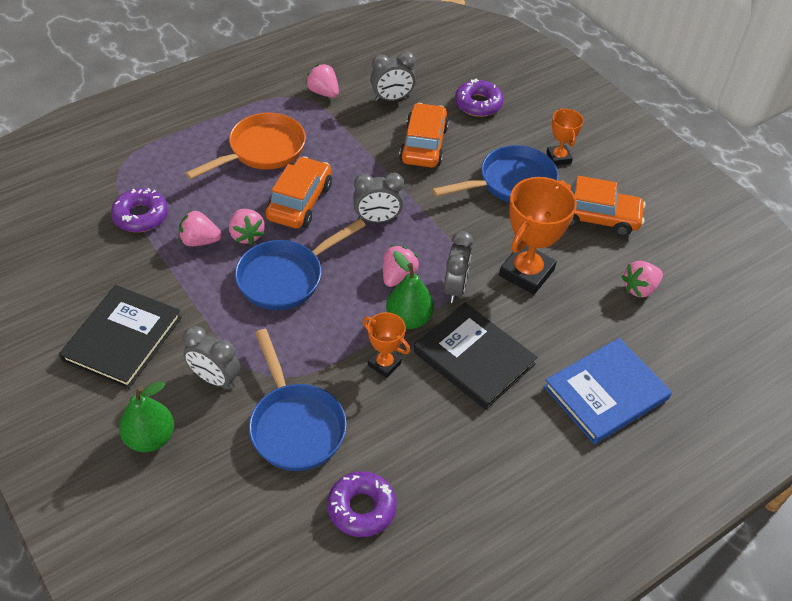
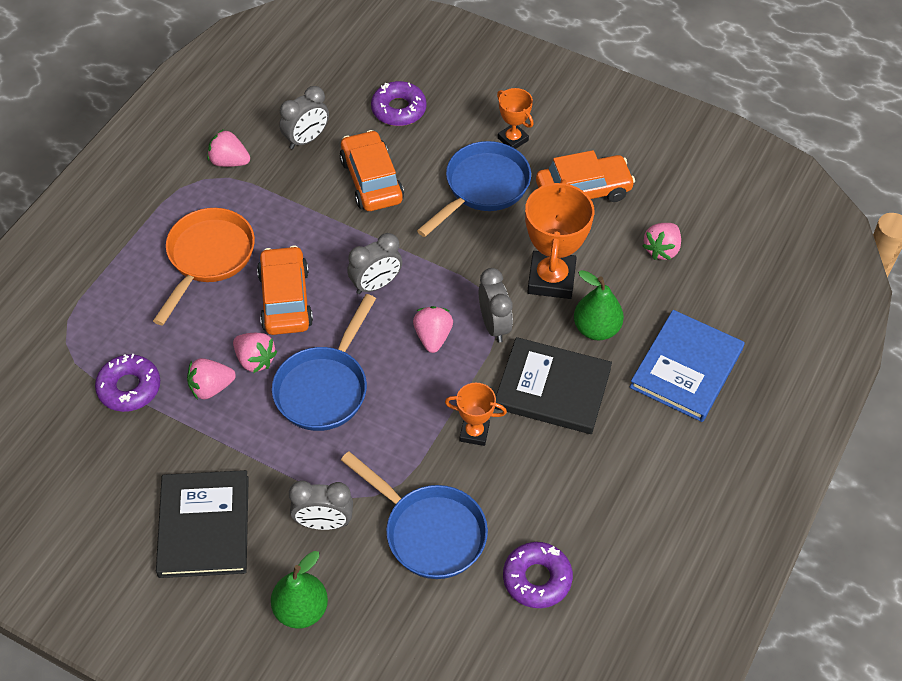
camera: 25 degrees left, 5 degrees up
green pear [386,251,434,329] -> green pear moved to [574,270,624,341]

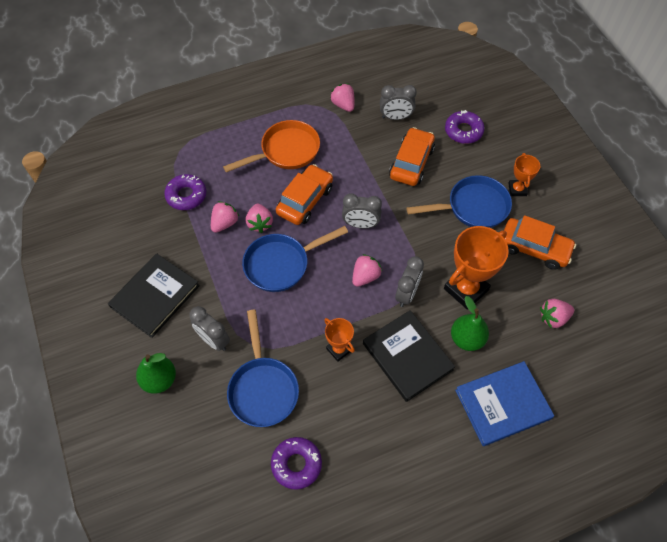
camera: 40 degrees right, 5 degrees up
pink strawberry [187,358,236,400] -> pink strawberry turned 105 degrees clockwise [211,201,239,233]

